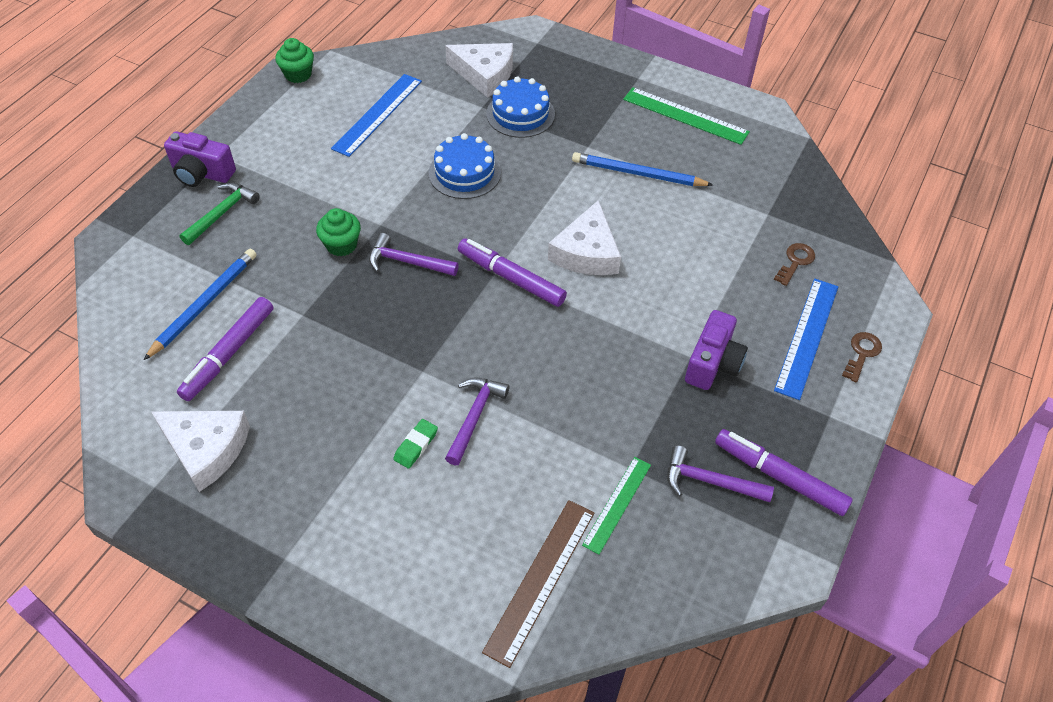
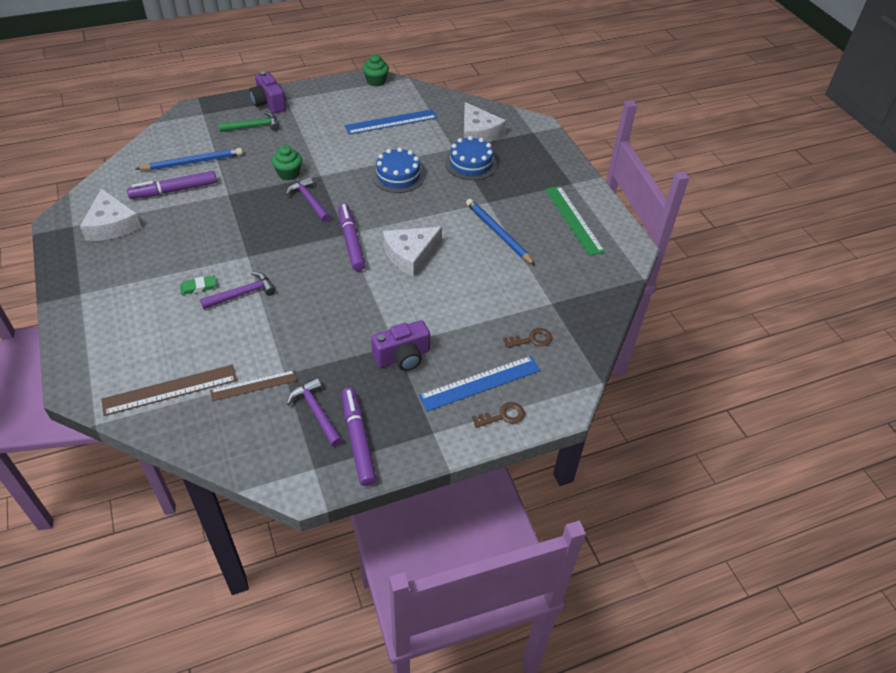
camera: 40 degrees right, 5 degrees down
green ruler [582,457,651,555] -> brown ruler [210,370,297,401]

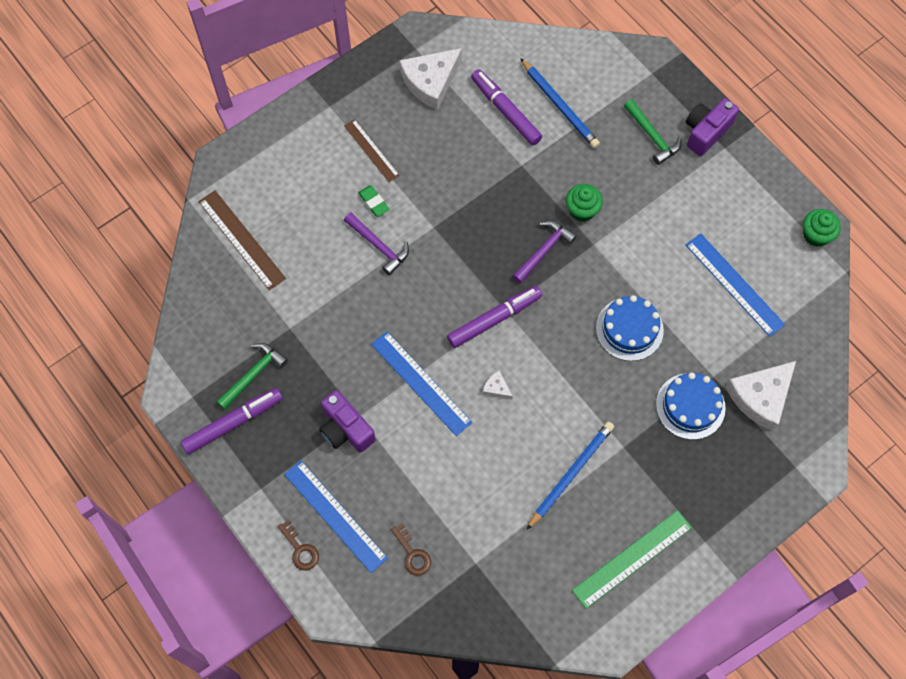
camera: 75 degrees right, 20 degrees up
brown ruler [210,370,297,401] -> brown ruler moved to [344,119,400,182]
purple hammer [287,378,343,447] -> green hammer [217,343,288,409]
white cheese [383,227,442,277] -> white cheese [483,371,513,400], size x0.43
none -> blue ruler [371,331,472,436]

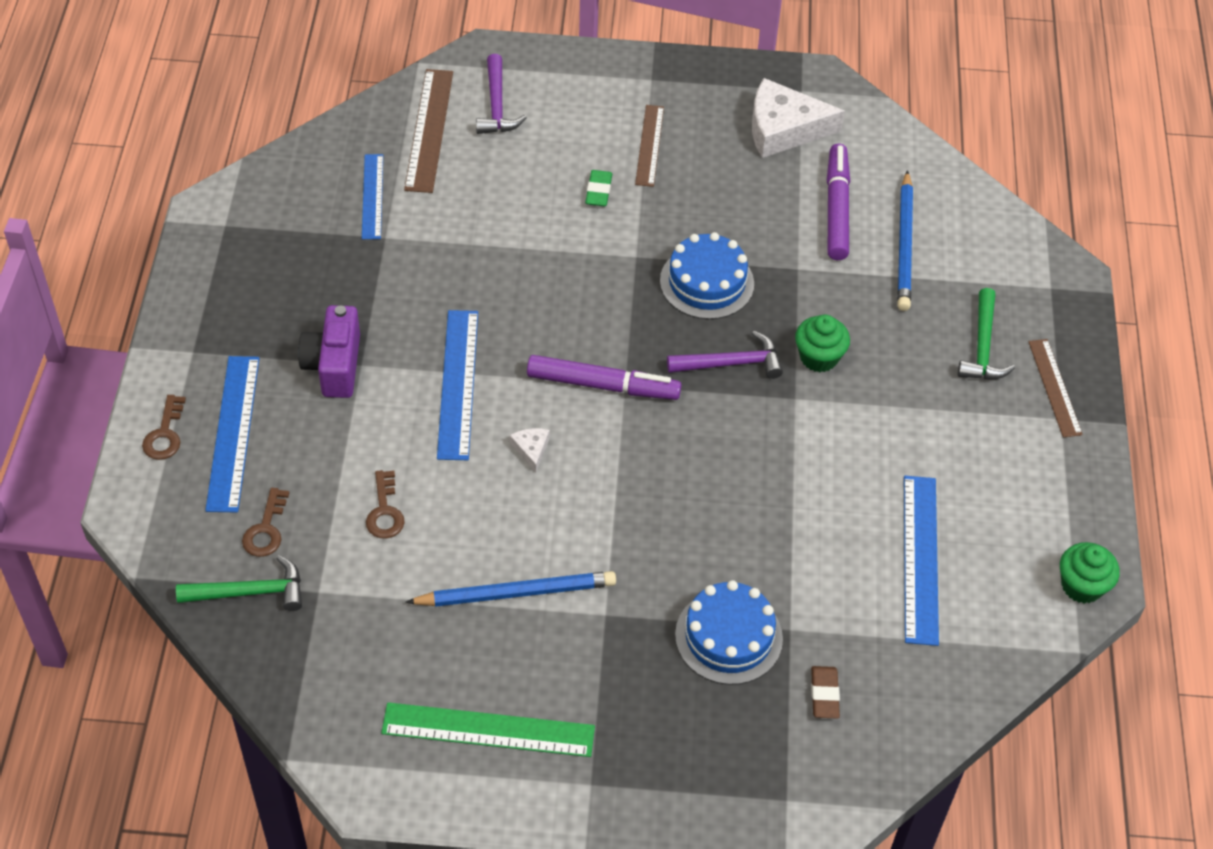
camera: 40 degrees right, 15 degrees down
purple marker [181,388,283,454] -> none
green hammer [217,343,288,409] -> green hammer moved to [176,555,302,611]
purple hammer [344,213,409,275] -> purple hammer moved to [476,54,527,134]
blue cake [596,295,664,361] -> blue cake moved to [660,232,754,319]
purple camera [686,98,739,156] -> brown ruler [1028,339,1083,437]
white cheese [725,361,796,431] -> brown eraser [811,666,840,719]
none -> blue ruler [362,154,383,239]
none -> brown key [366,470,405,538]

